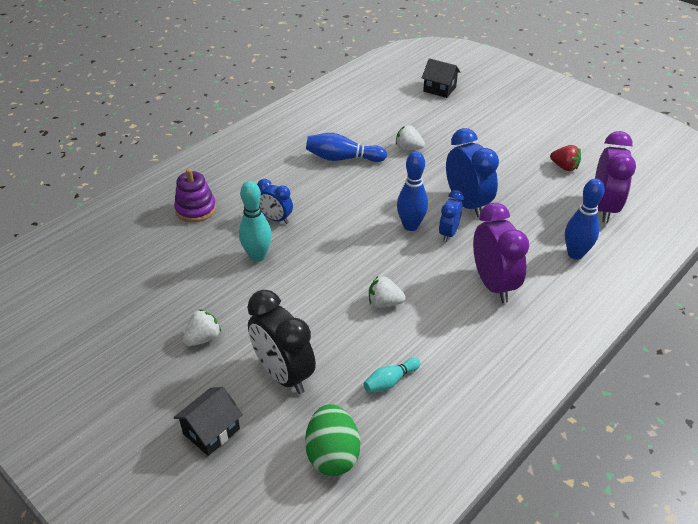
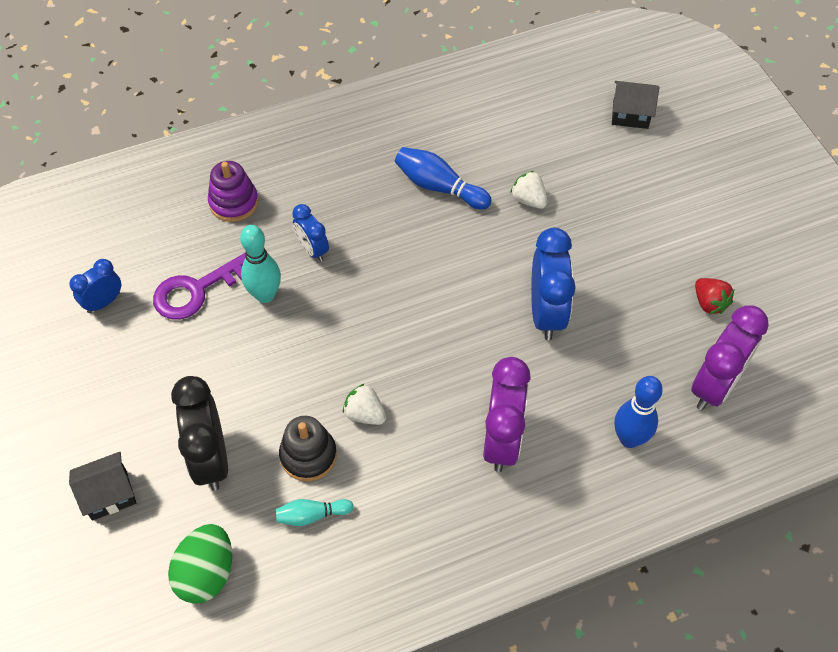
camera: 25 degrees right, 15 degrees up
white strawberry [183,309,221,346] -> none
blue bowling pin [397,151,428,231] -> none
black house [422,58,461,98] -> black house turned 45 degrees counterclockwise [612,81,659,129]
blue clock [439,190,464,242] -> blue clock moved to [69,259,121,313]
none -> purple key [153,252,246,320]
none -> black stacking toy [279,416,337,481]

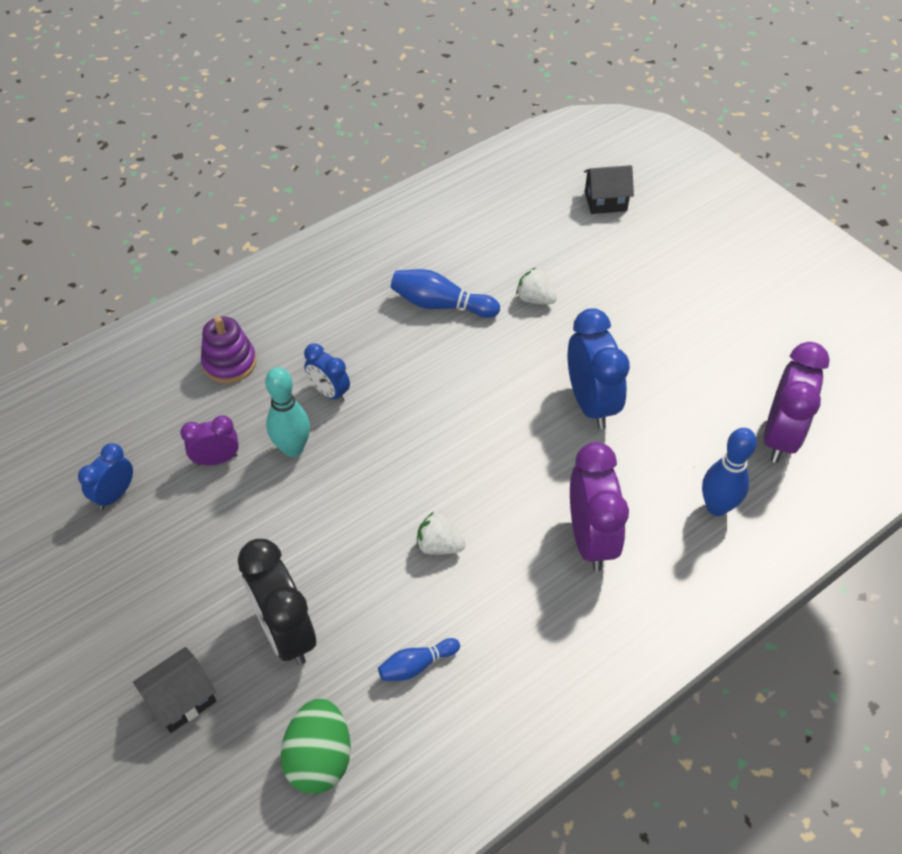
camera: 15 degrees left, 5 degrees down
purple key [153,252,246,320] -> purple clock [180,416,239,465]
turquoise bowling pin [275,499,354,526] -> blue bowling pin [378,638,460,681]
black stacking toy [279,416,337,481] -> none
red strawberry [695,278,734,314] -> none

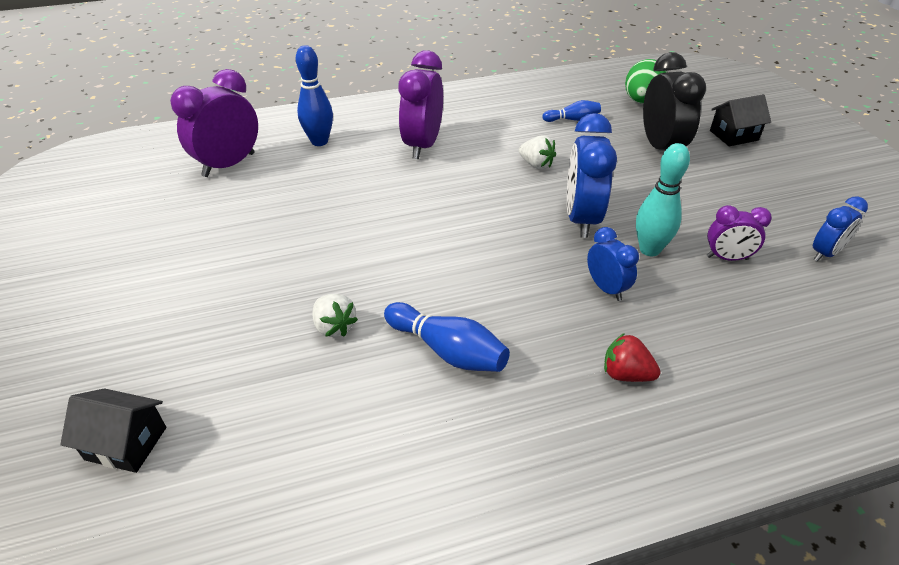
camera: 160 degrees left, 10 degrees down
purple stacking toy [201,316,256,383] -> none
blue clock [568,308,630,429] -> blue clock moved to [567,113,617,238]
none -> red strawberry [604,333,661,382]

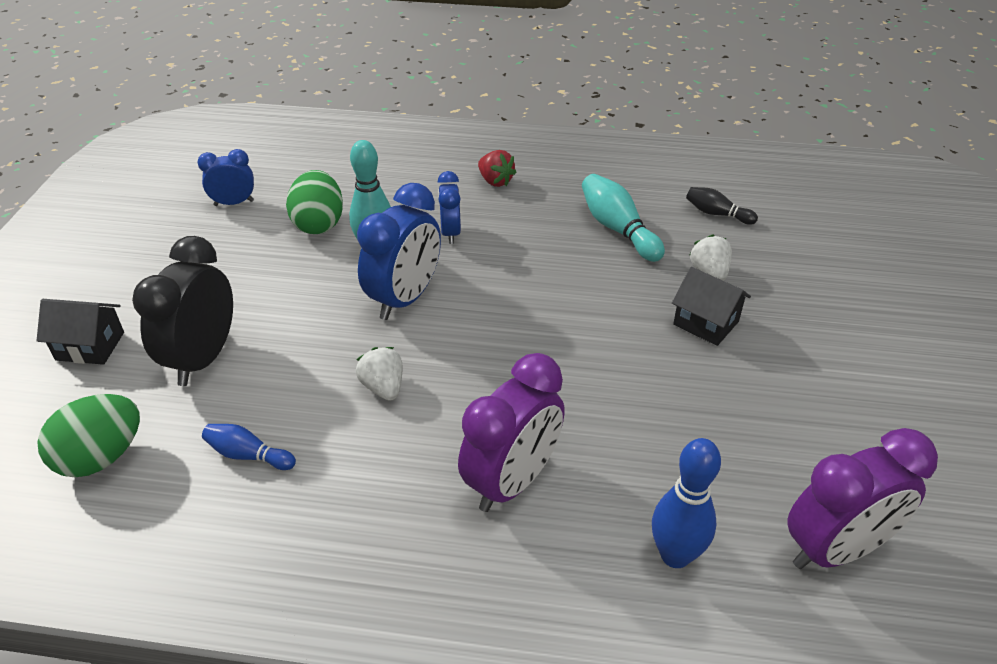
camera: 155 degrees left, 0 degrees up
black house [60,388,166,473] -> black house moved to [672,267,751,346]
blue bowling pin [384,302,510,372] -> turquoise bowling pin [582,174,665,262]
purple clock [707,205,772,261] -> green egg [286,170,343,234]
none -> black bowling pin [686,187,758,225]

